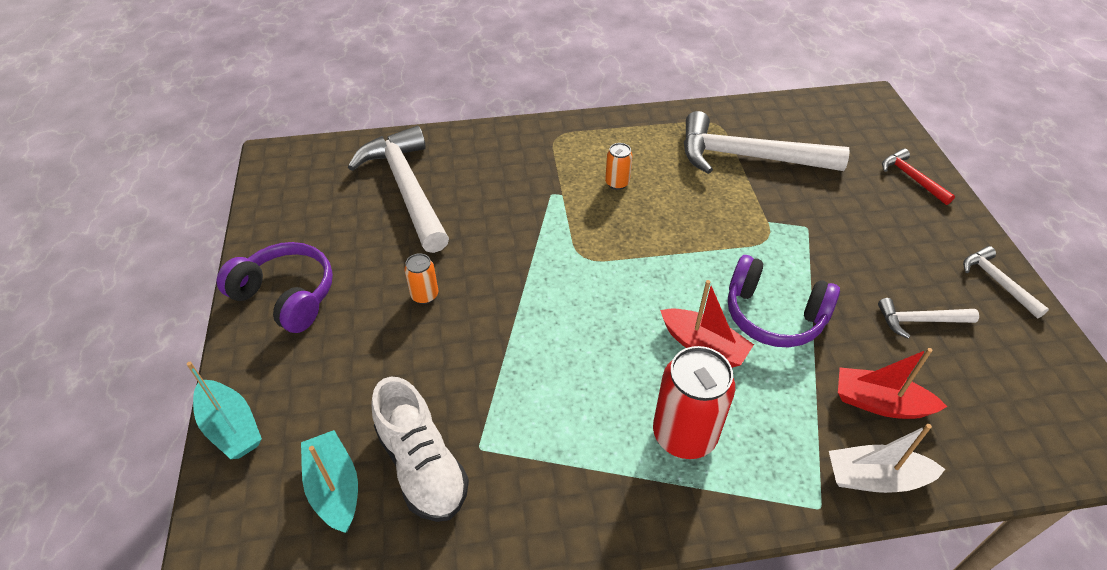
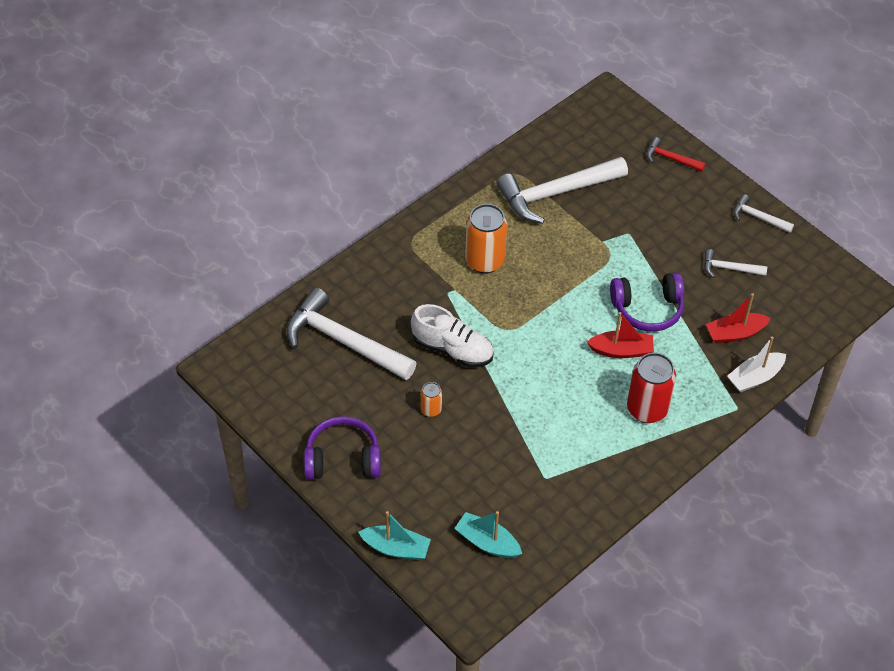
camera: 35 degrees left, 5 degrees up
white shoe [371,377,469,522] -> white shoe moved to [411,304,494,368]
orange can [605,143,633,190] -> orange can [465,204,507,274], size x2.00
white hammer [878,298,979,339] -> white hammer turned 45 degrees clockwise [704,249,767,278]

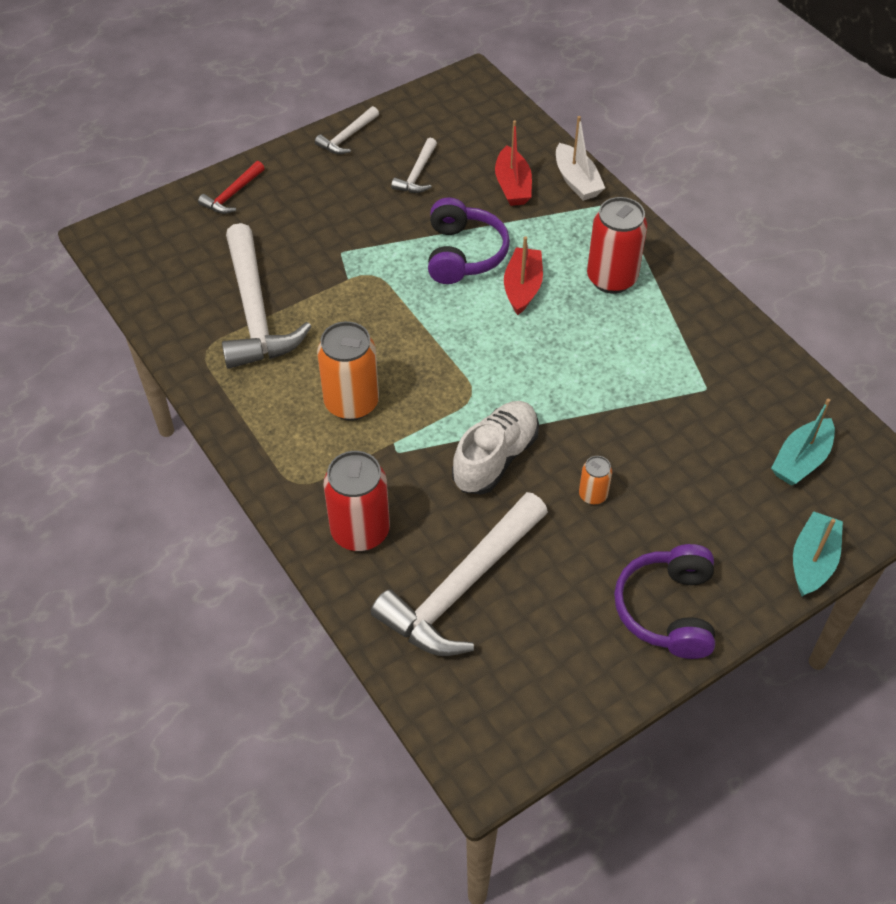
camera: 80 degrees left, 0 degrees up
none -> red can [323,451,390,551]

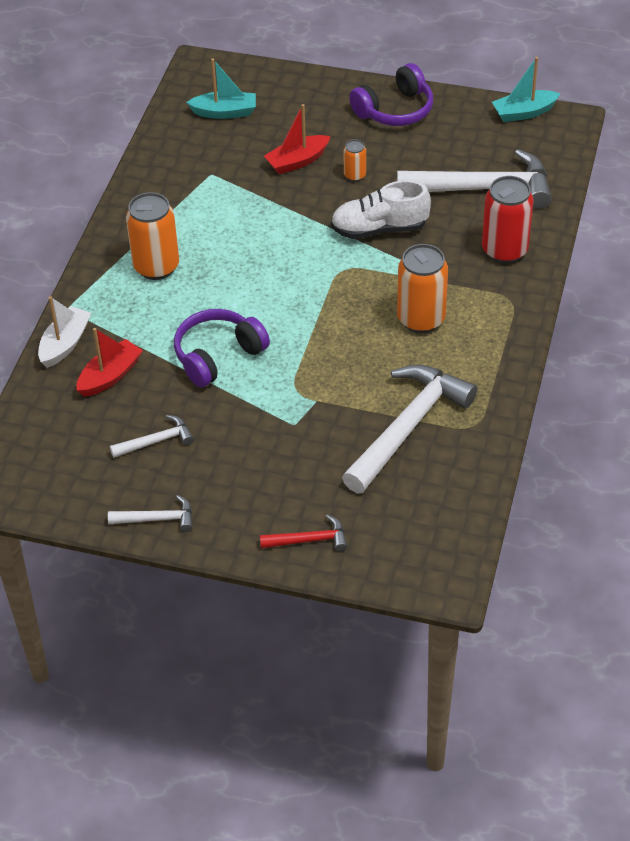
camera: 130 degrees left, 5 degrees down
red boat [504,236,543,315] -> red boat moved to [264,104,331,174]
red can [587,197,647,294] -> orange can [126,192,179,280]
turquoise boat [793,511,843,596] -> turquoise boat moved to [492,57,561,122]

